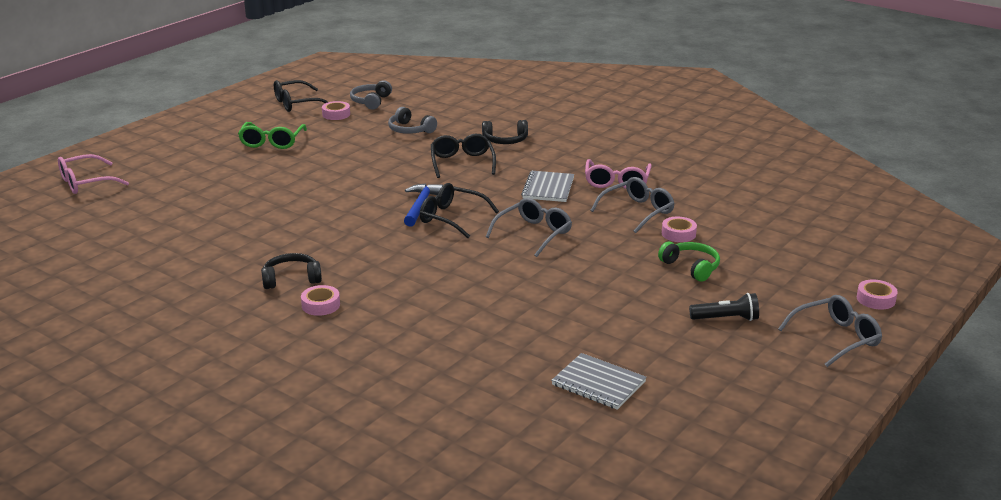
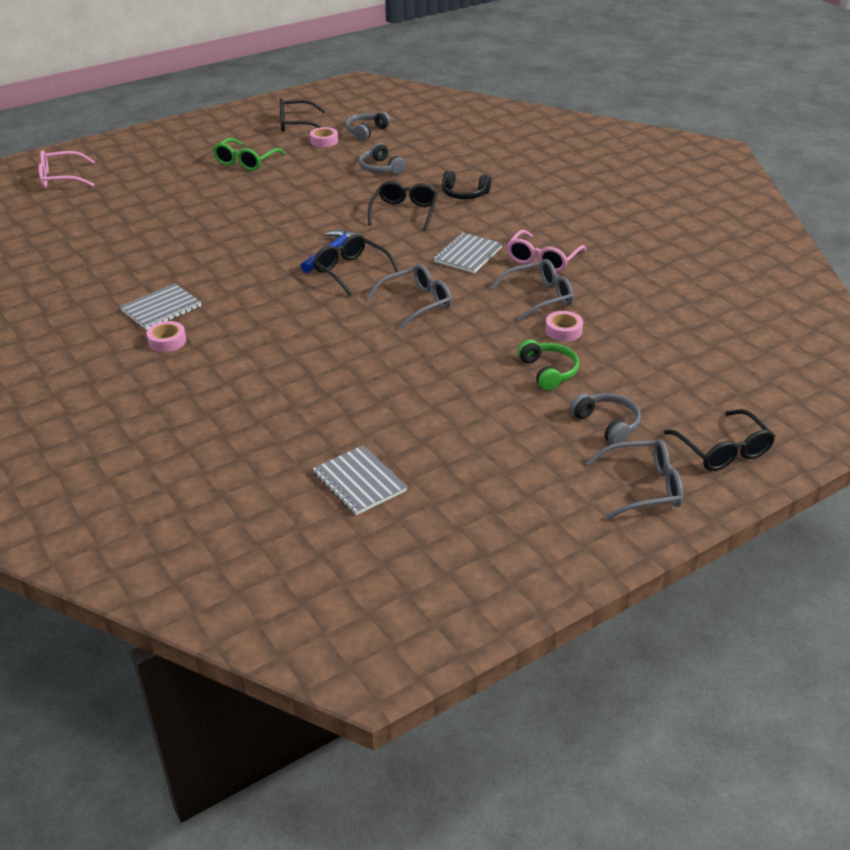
camera: 20 degrees right, 10 degrees up
black headphones [261,253,322,289] -> grey notebook [120,284,202,330]
black flashlight [689,293,759,321] -> none
pink tape [857,280,898,310] -> black glasses [663,409,775,471]
none -> grey headphones [570,393,641,444]

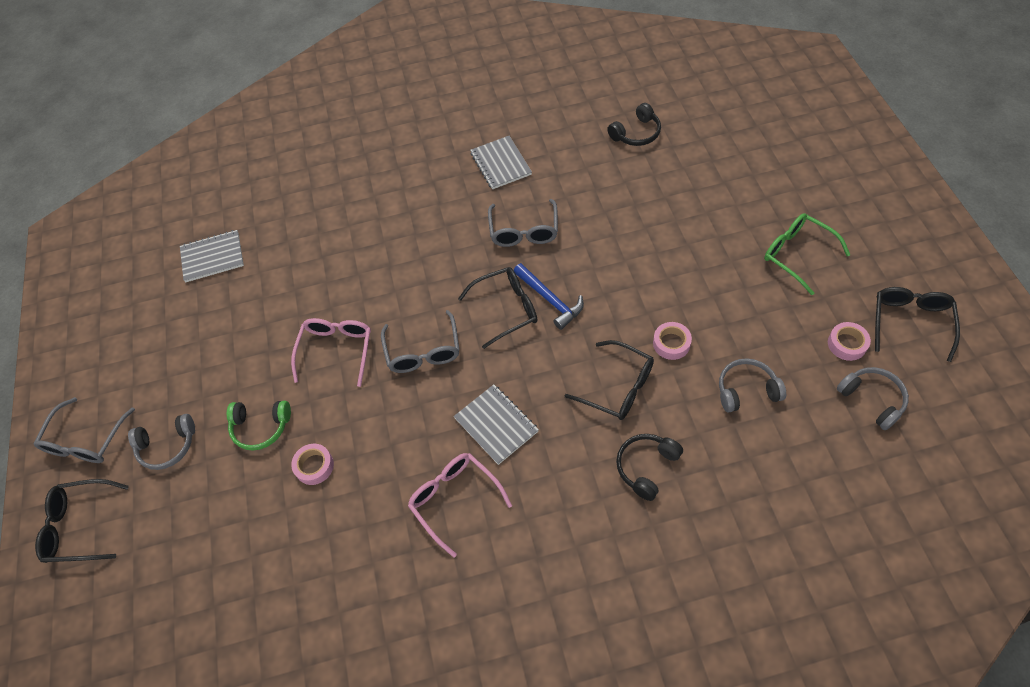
camera: 115 degrees right, 20 degrees up
pink glasses [38,151,95,188] -> pink glasses moved to [291,318,371,387]
pink tape [147,321,186,352] -> pink tape moved to [653,322,692,360]
grey glasses [491,259,573,322] -> grey glasses moved to [488,199,558,247]
none -> black headphones [607,103,661,146]

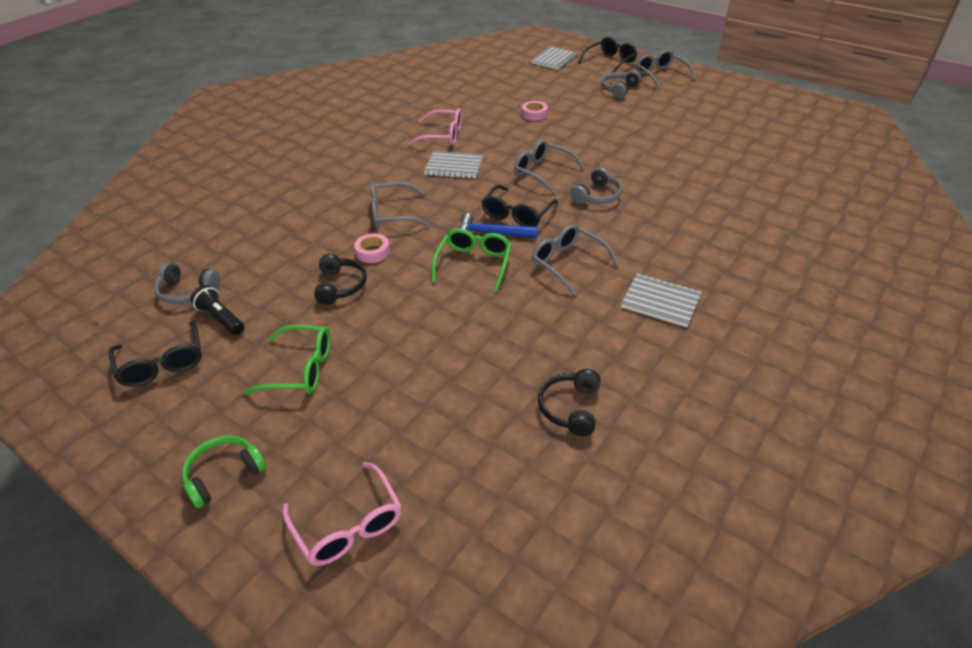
camera: 135 degrees right, 15 degrees down
grey notebook [180,230,244,282] -> grey notebook moved to [531,47,578,70]
green headphones [227,401,291,451] -> green headphones moved to [182,435,266,509]
pink glasses [291,318,371,387] -> pink glasses moved to [282,462,402,566]
black glasses [564,340,654,420] -> grey glasses [370,182,430,228]
black headphones [616,434,683,501] -> black headphones moved to [314,254,367,305]
grey headphones [719,358,786,413] -> grey headphones moved to [570,167,622,204]
pink tape [828,322,871,361] -> black flashlight [190,285,244,335]
none -> green glasses [431,228,512,292]

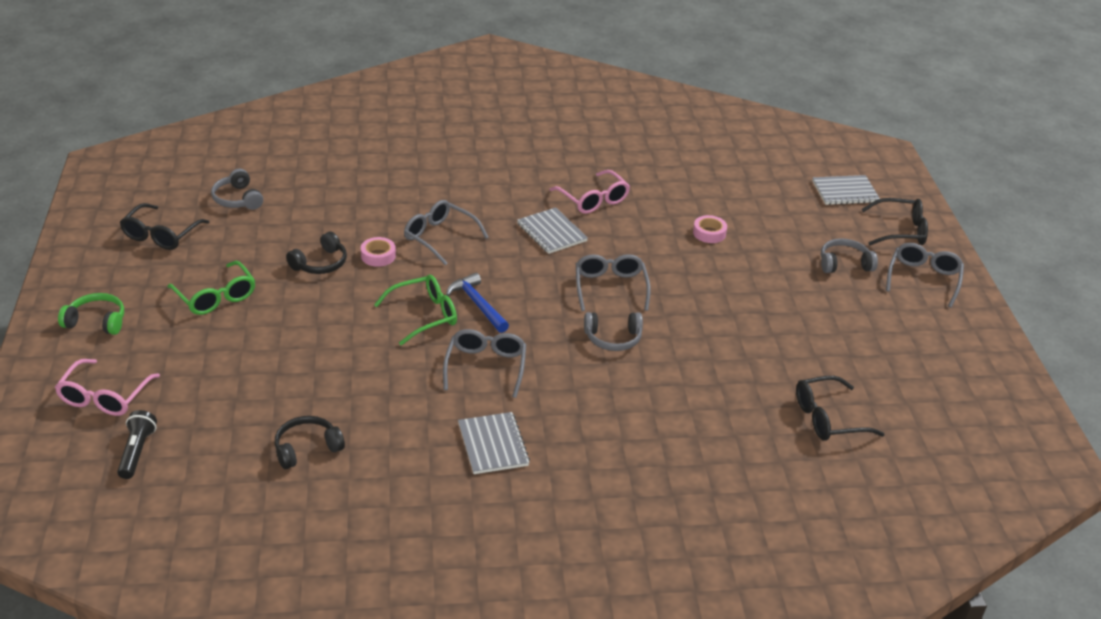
camera: 45 degrees right, 5 degrees down
black flashlight [190,285,244,335] -> black flashlight moved to [117,410,157,479]
black glasses [482,185,558,227] -> black glasses moved to [796,376,885,441]

